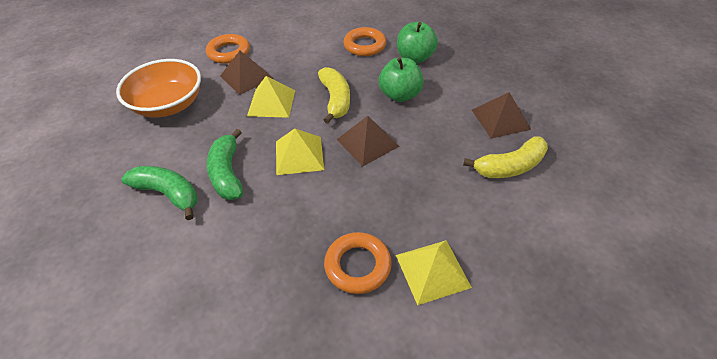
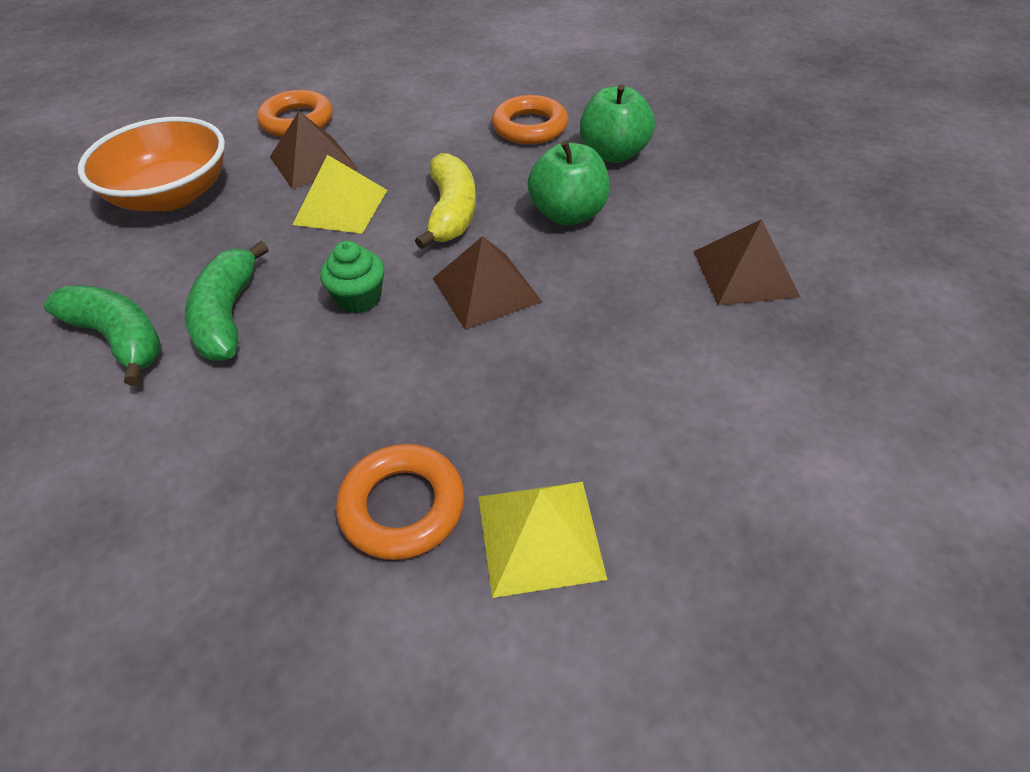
camera: 10 degrees right, 0 degrees up
yellow pyramid [276,129,324,175] -> green cupcake [320,241,384,313]
yellow banana [463,136,548,178] -> none

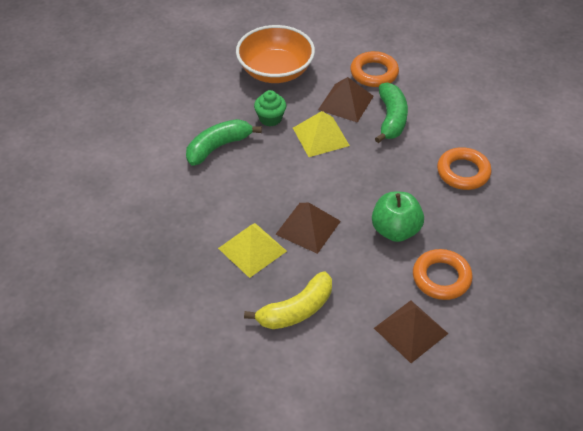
camera: 55 degrees right, 0 degrees up
green banana [44,285,161,386] -> green banana moved to [375,83,408,143]
green cupcake [320,241,384,313] -> green cupcake moved to [254,90,286,126]
orange ring [336,444,464,560] -> orange ring moved to [413,249,473,300]
yellow banana [415,153,476,249] -> yellow banana moved to [244,271,332,329]
yellow pyramid [479,482,607,598] -> yellow pyramid moved to [218,223,287,278]
green apple [580,84,655,163] -> none

